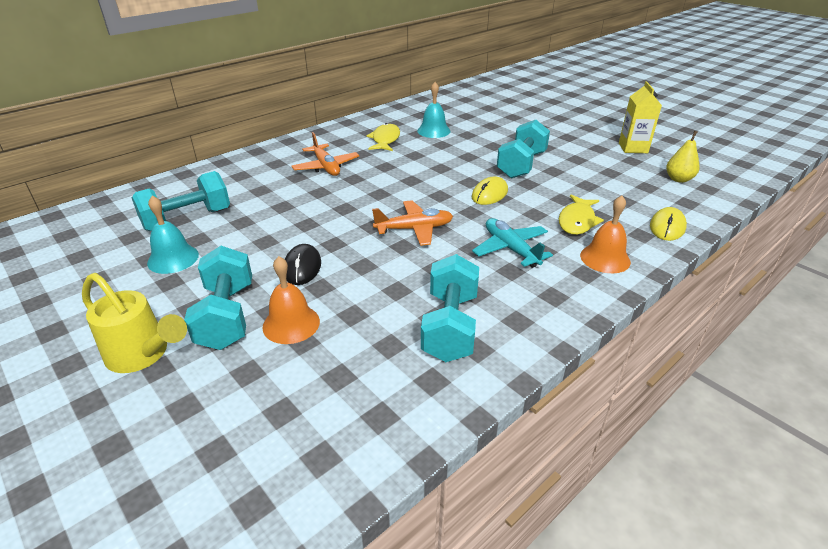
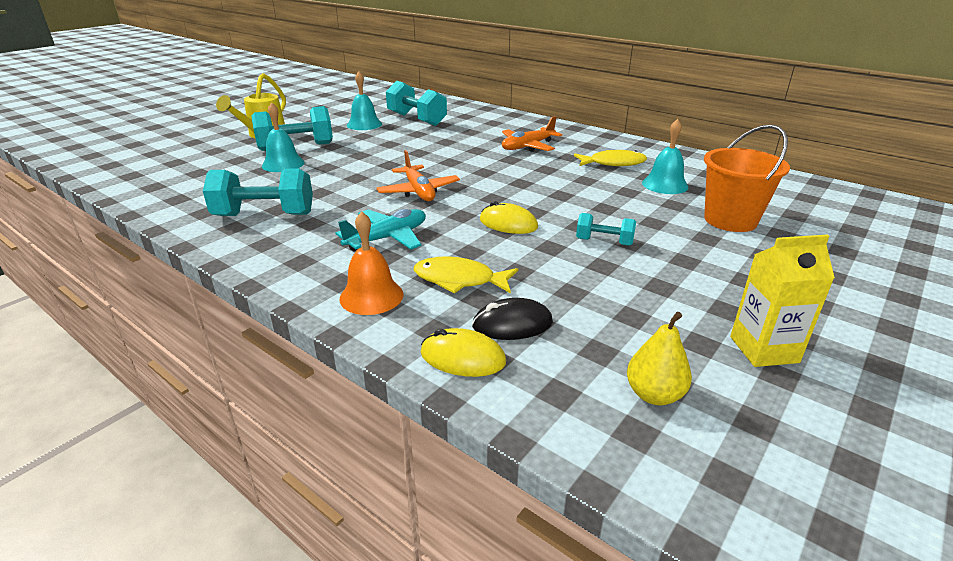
camera: 80 degrees right, 5 degrees down
orange bell [262,256,320,344] -> turquoise bell [262,102,305,172]
black mouse [285,244,321,285] -> black mouse moved to [472,298,553,340]
turquoise dumbbell [497,120,550,178] -> turquoise dumbbell [576,213,636,246], size x0.55
none -> orange bucket [704,124,790,232]

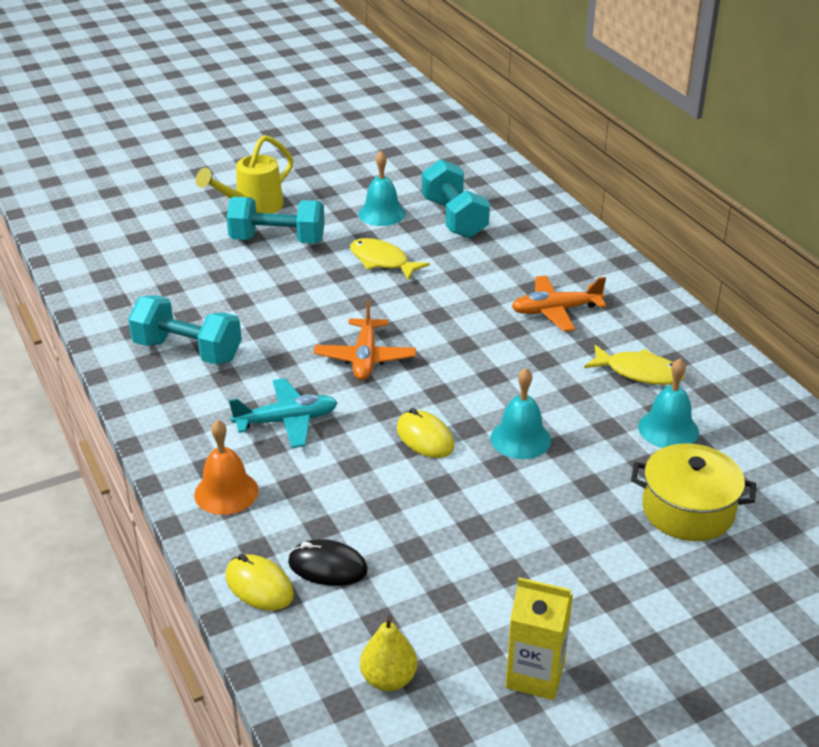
camera: 25 degrees right, 5 degrees up
turquoise bell [262,102,305,172] -> turquoise bell moved to [490,368,551,459]
yellow fish [414,256,518,293] -> yellow fish moved to [350,238,430,280]
turquoise dumbbell [576,213,636,246] -> none
orange bucket [704,124,790,232] -> yellow pot [631,443,756,541]

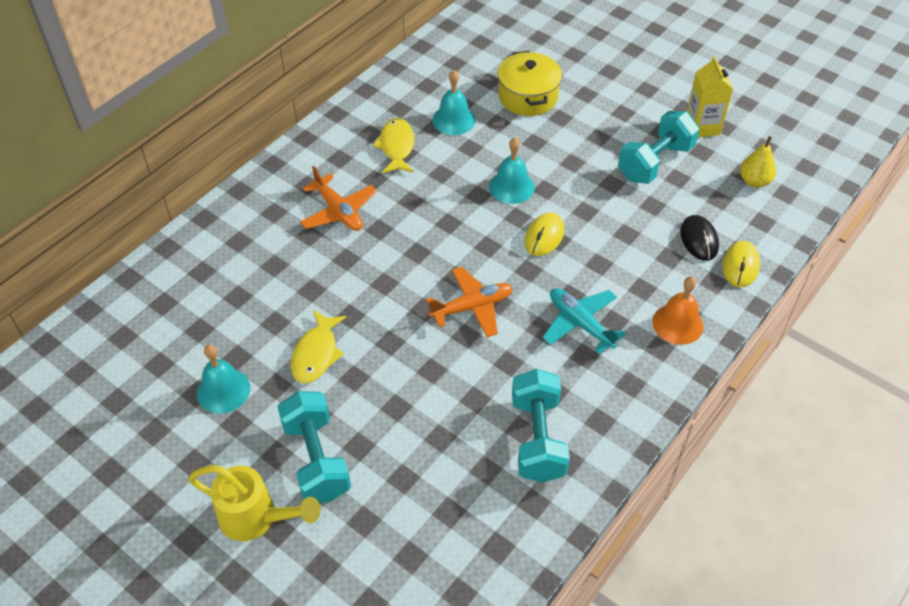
camera: 115 degrees left, 15 degrees up
turquoise dumbbell [422,159,490,238] -> turquoise dumbbell moved to [618,111,700,184]

